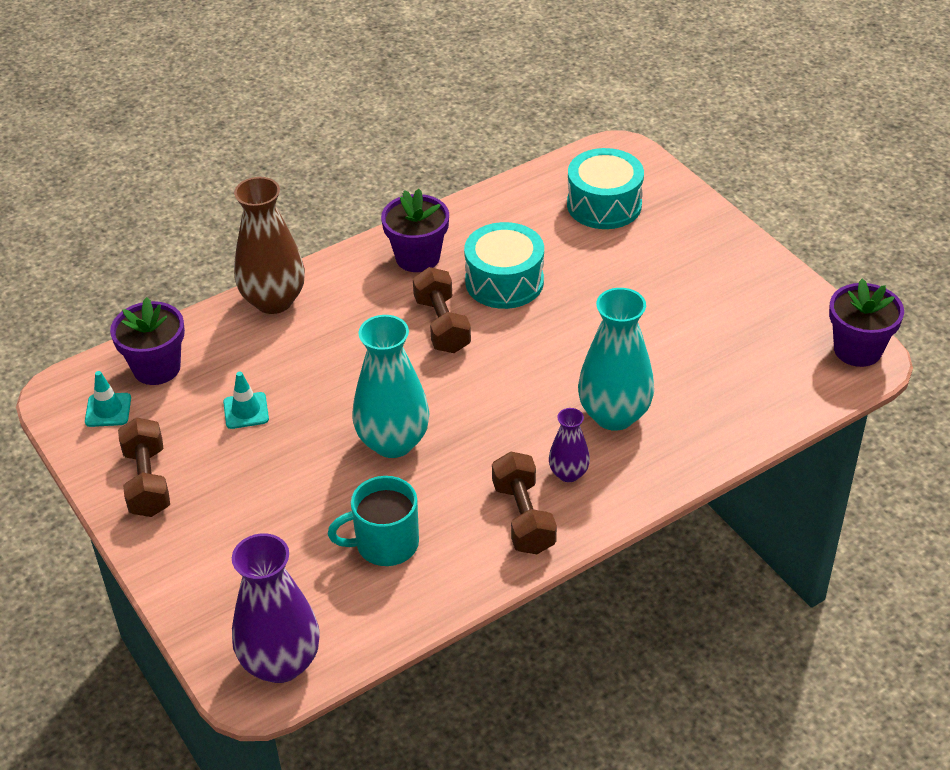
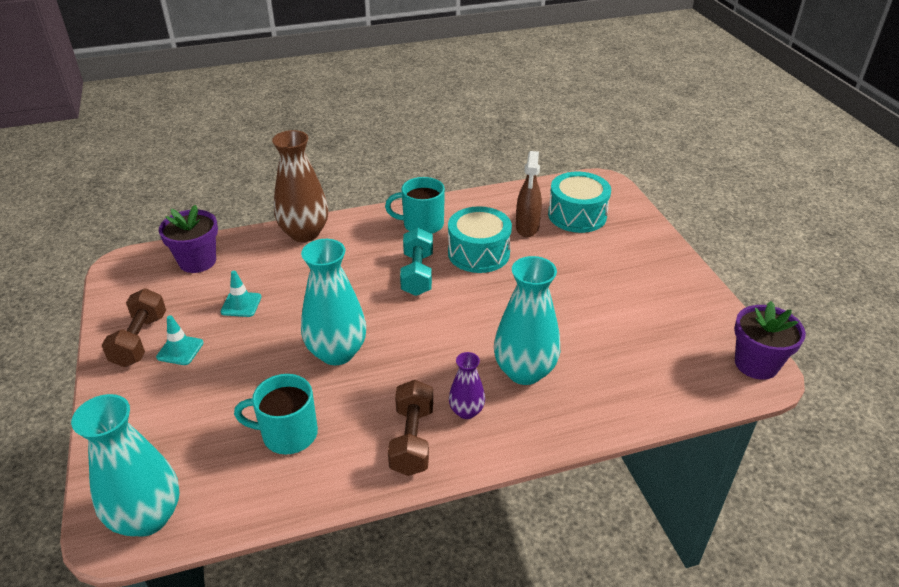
camera: 15 degrees right, 5 degrees down
turquoise traffic cone [85,371,131,427] -> turquoise traffic cone moved to [156,315,204,365]
purple vase [232,533,320,683] -> turquoise vase [71,394,180,537]
purple flower pot [381,189,449,272] -> turquoise mug [385,177,445,234]
brown dumbbell [413,267,471,353] -> turquoise dumbbell [400,228,433,296]
none -> brown spray bottle [516,151,542,237]

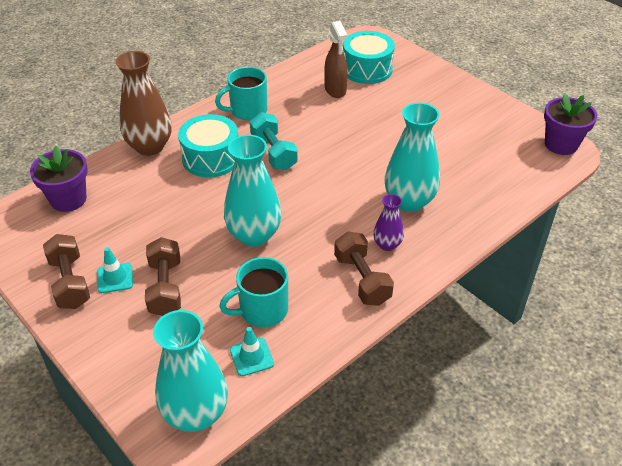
camera: 25 degrees left, 5 degrees up
turquoise traffic cone [221,271,261,317] -> turquoise traffic cone moved to [230,327,274,376]
turquoise drum [448,206,512,273] -> turquoise drum moved to [178,114,238,178]
none -> brown dumbbell [145,237,181,316]

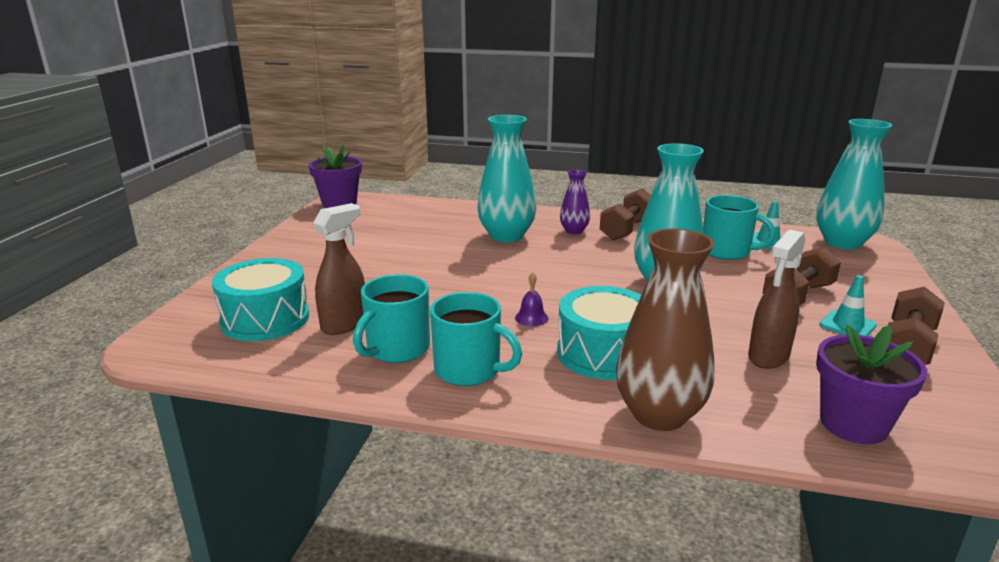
camera: 125 degrees left, 20 degrees down
turquoise dumbbell [250,112,298,170] -> purple bell [515,272,548,326]
none -> turquoise mug [353,274,430,363]
none -> brown spray bottle [748,230,806,369]

